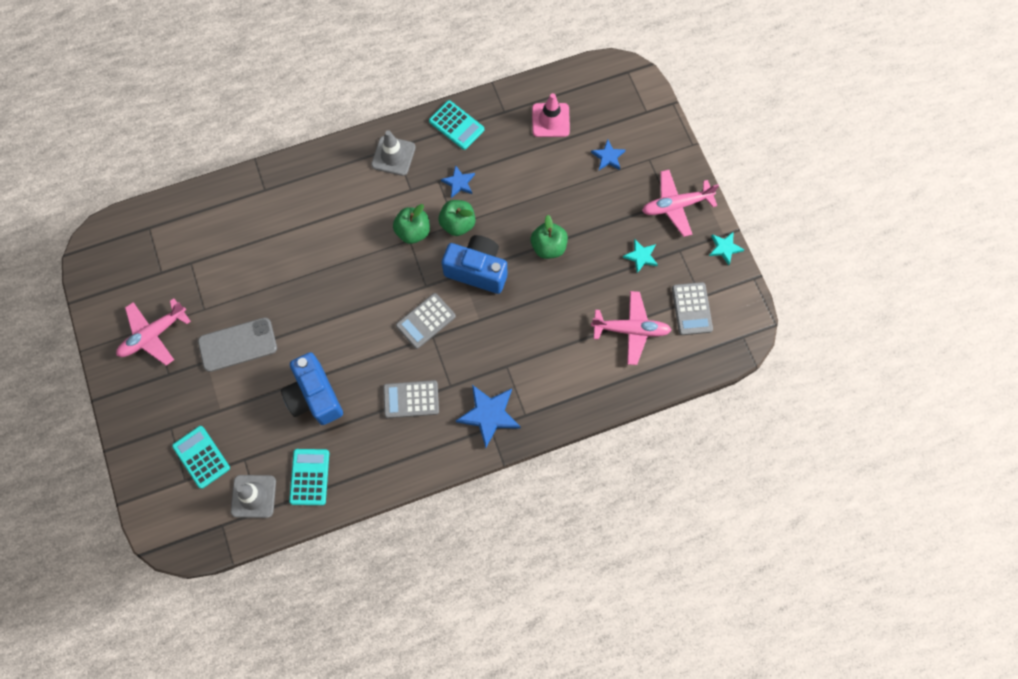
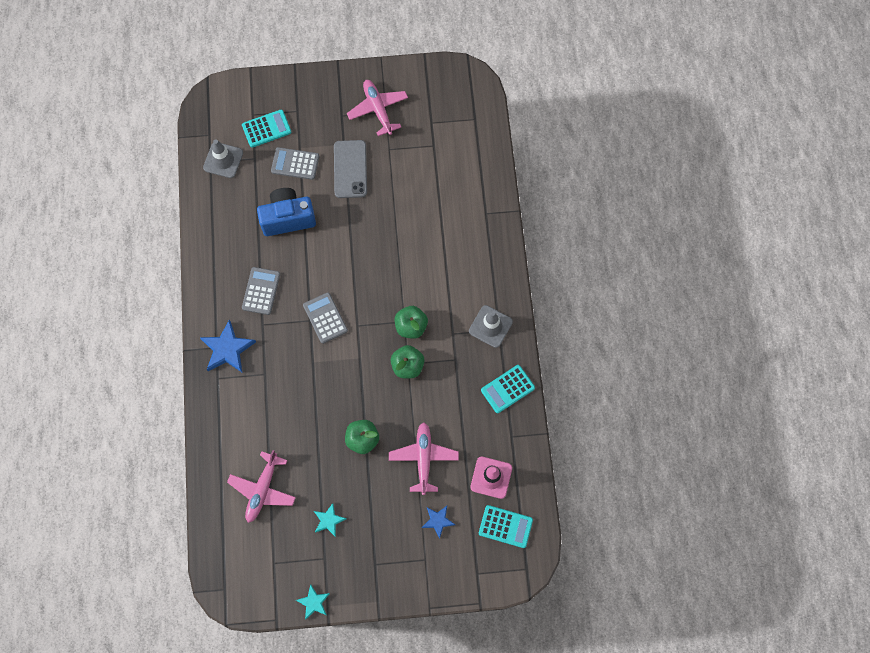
camera: 105 degrees right, 0 degrees up
turquoise calculator [289,449,329,505] -> turquoise calculator moved to [479,505,533,548]
blue star [441,165,475,198] -> none
blue camera [442,235,507,294] -> none
pink plane [642,170,719,237] -> pink plane moved to [389,422,459,495]
grey calculator [672,282,713,335] -> grey calculator moved to [271,147,319,180]

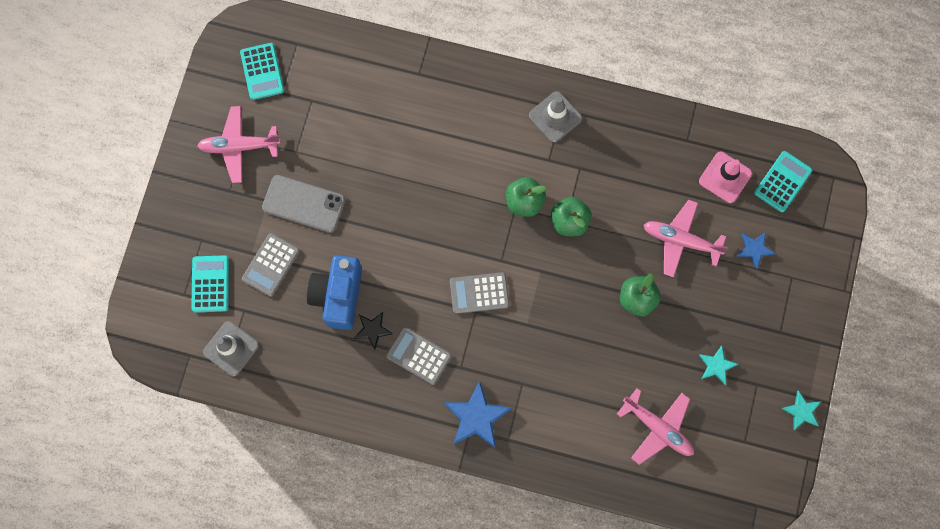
camera: 70 degrees left, 5 degrees up
turquoise calculator [481,365,535,413] -> turquoise calculator moved to [240,43,284,100]
none -> black star [354,312,393,349]

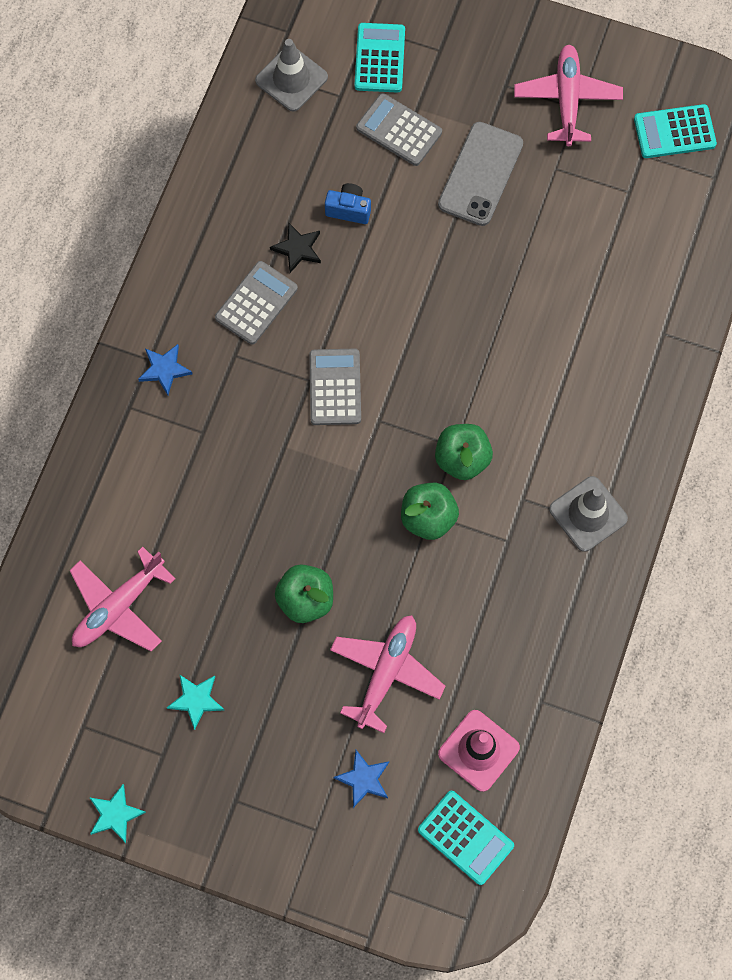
camera: 95 degrees right, 5 degrees down
turquoise calculator [191,255,229,312] -> turquoise calculator turned 90 degrees counterclockwise [354,23,405,93]
blue camera [307,255,362,330] -> blue camera [325,183,371,224], size x0.49
blue star [443,381,512,448] -> blue star [138,344,193,395], size x0.58

